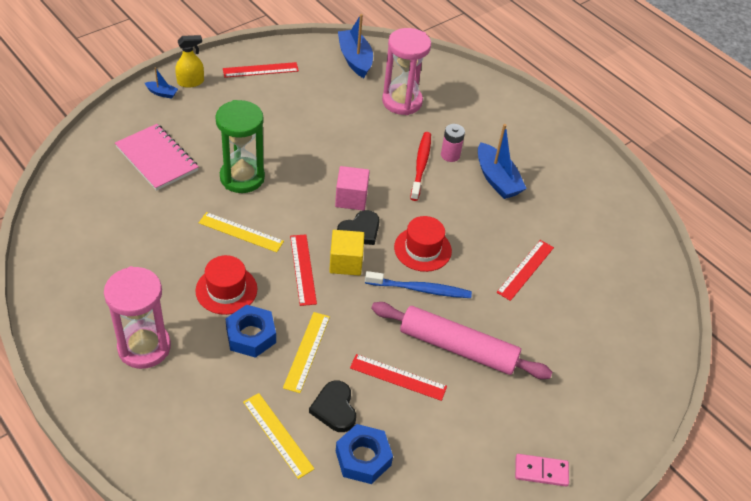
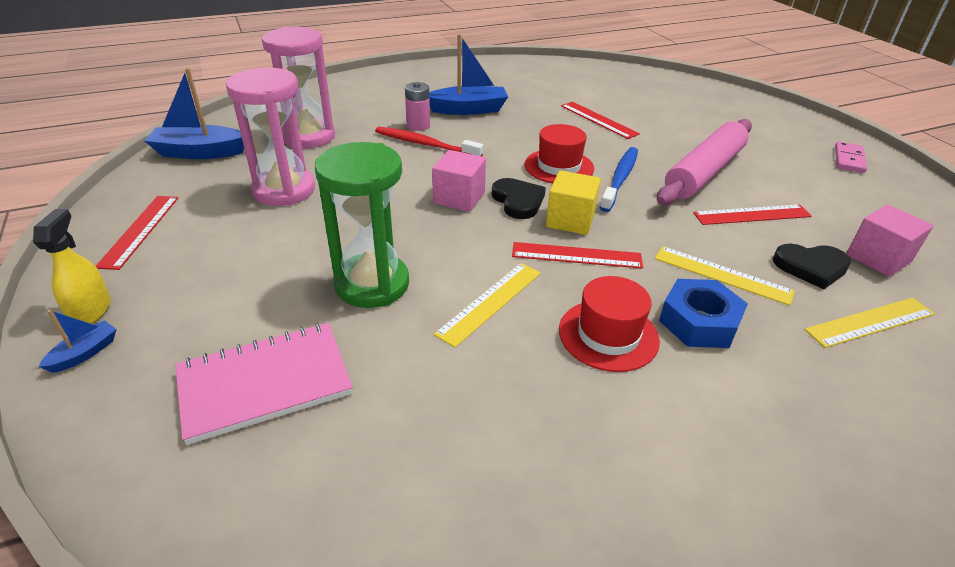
camera: 70 degrees left, 10 degrees down
pink hourglass [104,266,171,369] -> pink hourglass moved to [226,68,315,206]
blue nut [336,424,393,484] -> pink cube [846,205,933,277]
red ruler [350,354,447,401] -> red ruler turned 45 degrees clockwise [693,204,811,225]

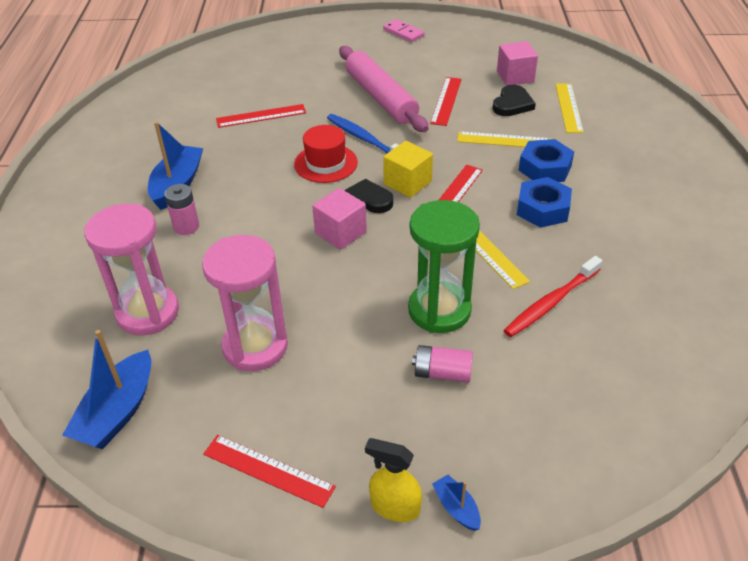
camera: 65 degrees left, 5 degrees up
pink notebook [175,323,353,445] -> none
red toothbrush [375,126,483,156] -> red toothbrush moved to [503,256,602,337]
red hat [559,276,660,372] -> blue nut [517,177,572,228]
yellow ruler [655,246,795,306] -> yellow ruler turned 45 degrees clockwise [457,131,552,147]
none -> pink battery [412,345,473,383]

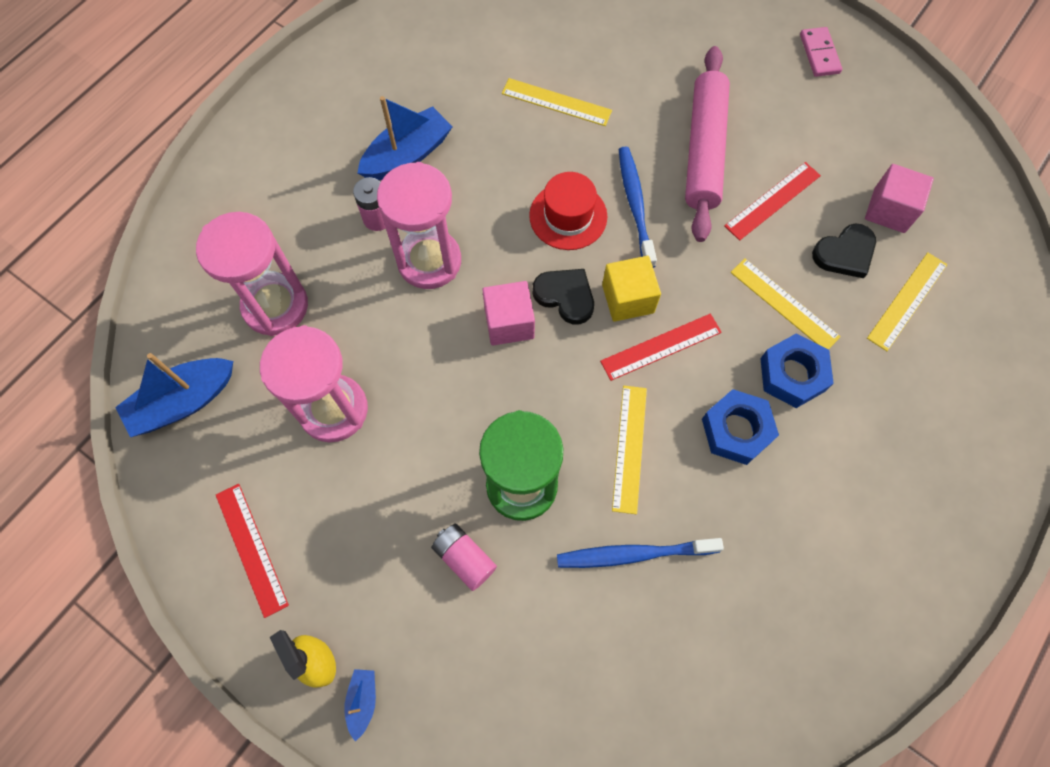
camera: 35 degrees right, 25 degrees up
red ruler [216,104,306,128] -> yellow ruler [502,78,612,126]
red toothbrush [503,256,602,337] -> blue toothbrush [557,538,724,568]
none -> pink hourglass [377,162,461,289]

